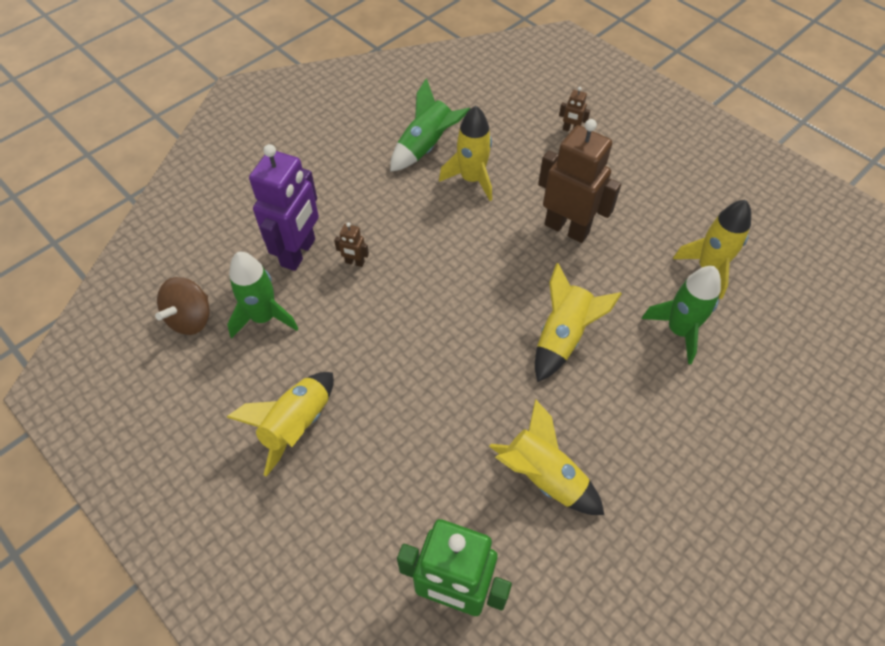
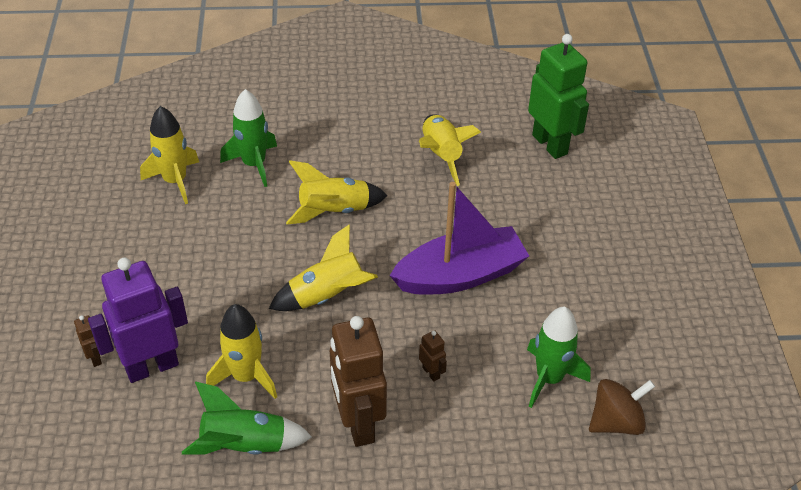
camera: 140 degrees left, 10 degrees down
yellow rocket [227,372,334,477] -> yellow rocket moved to [269,224,378,311]
purple robot [249,144,319,271] -> purple robot moved to [88,258,188,383]
brown robot [538,119,621,243] -> brown robot moved to [330,316,387,447]
none -> purple boat [390,182,529,295]

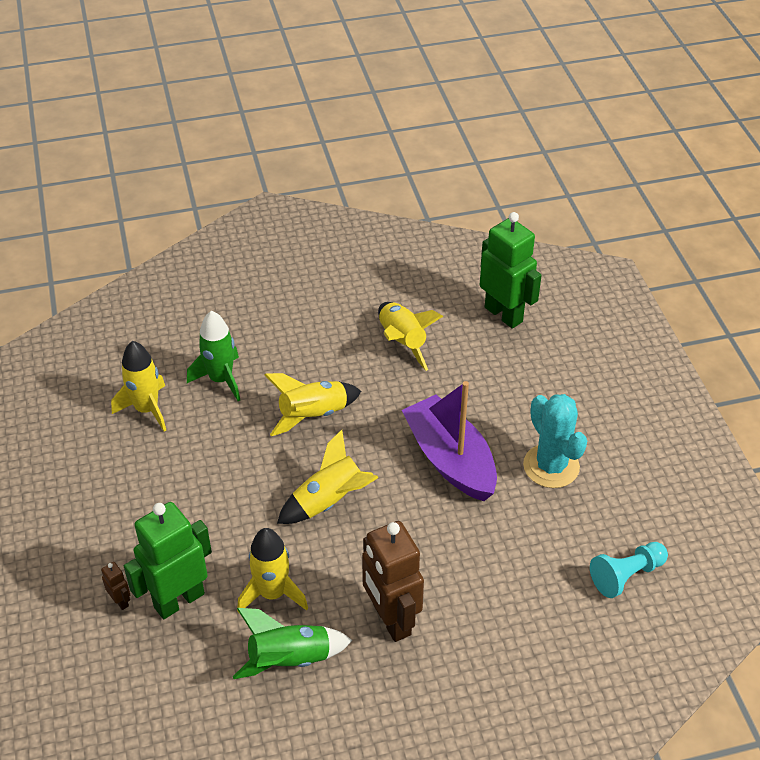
camera: 10 degrees left, 0 degrees up
purple robot [88,258,188,383] -> green robot [124,502,212,619]
purple boat [390,182,529,295] -> purple boat turned 90 degrees counterclockwise [402,381,497,501]
brown robot [419,330,447,382] -> none
green rocket [527,307,591,408] -> none
brown spinning top [589,379,655,435] -> turquoise pawn [590,542,668,598]
none -> turquoise cactus [523,394,587,488]

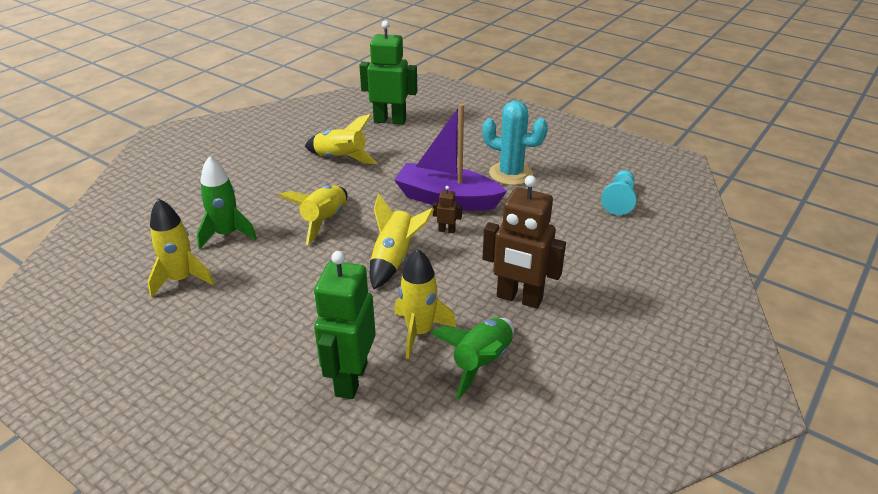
camera: 40 degrees left, 10 degrees down
brown robot [101,562,130,610] -> brown robot moved to [433,186,462,233]

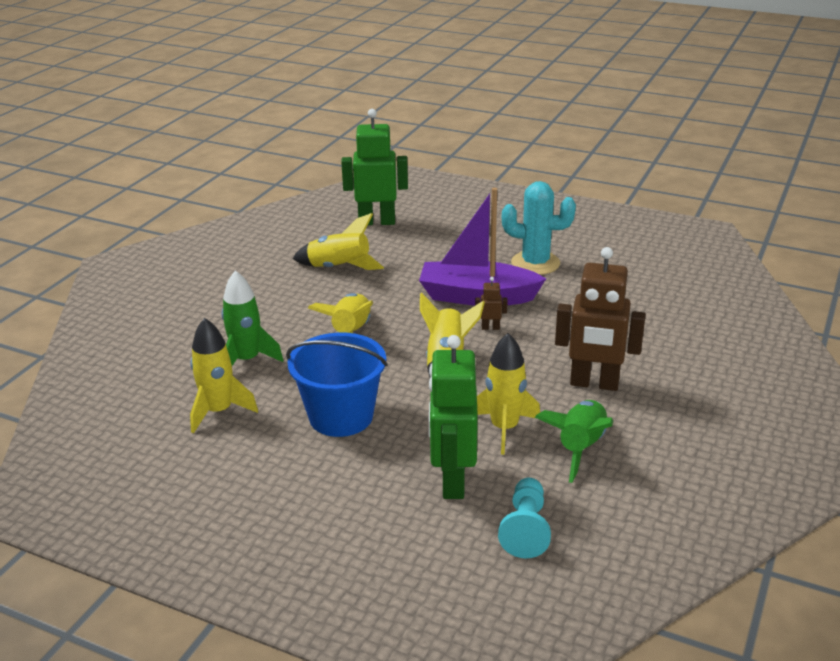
camera: 10 degrees left, 5 degrees down
turquoise pawn [601,170,637,215] -> turquoise pawn moved to [498,478,551,558]
none -> blue bucket [286,333,388,437]

